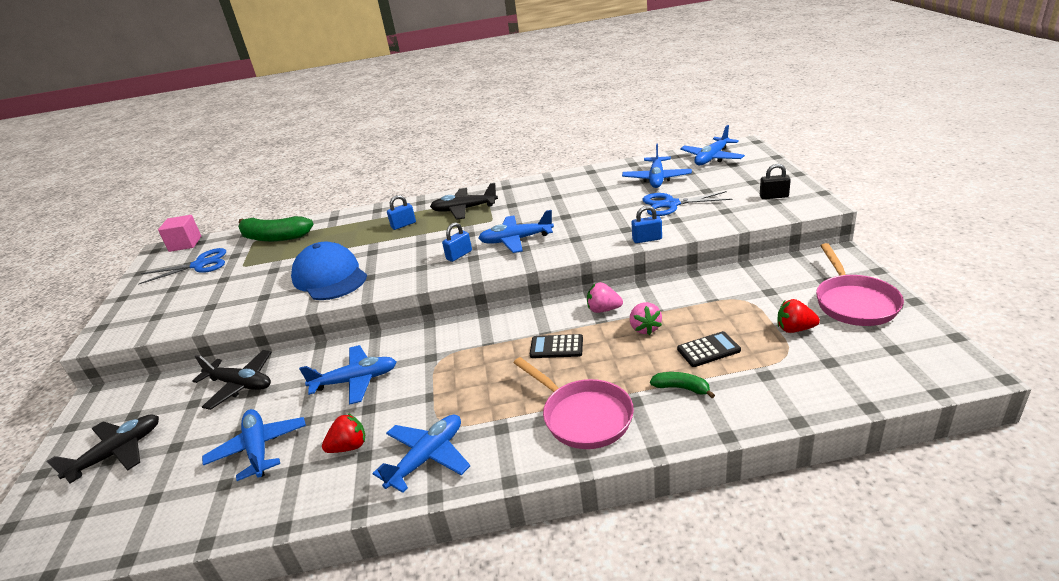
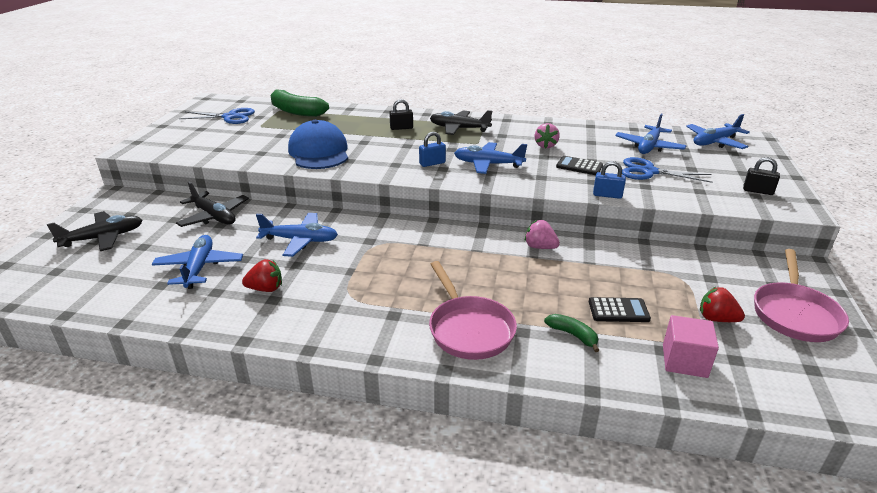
camera: 15 degrees right, 0 degrees up
pink cube [158,215,201,252] -> pink cube moved to [663,315,719,378]
blue plane [372,414,470,493] -> none
blue padlock [387,195,416,230] -> black padlock [389,99,413,130]
black calculator [530,334,583,358] -> black calculator moved to [556,156,603,175]
pink strawberry [630,302,662,335] -> pink strawberry moved to [535,123,560,148]

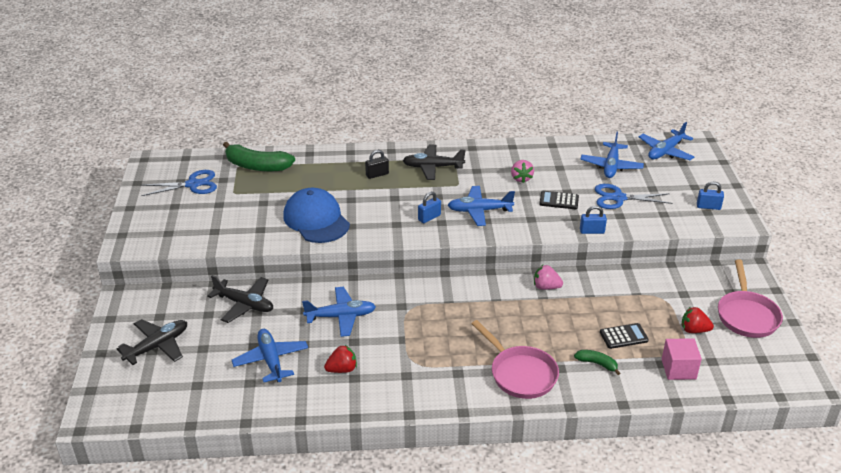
camera: 15 degrees left, 5 degrees up
black padlock [743,157,780,195] -> blue padlock [697,181,724,210]

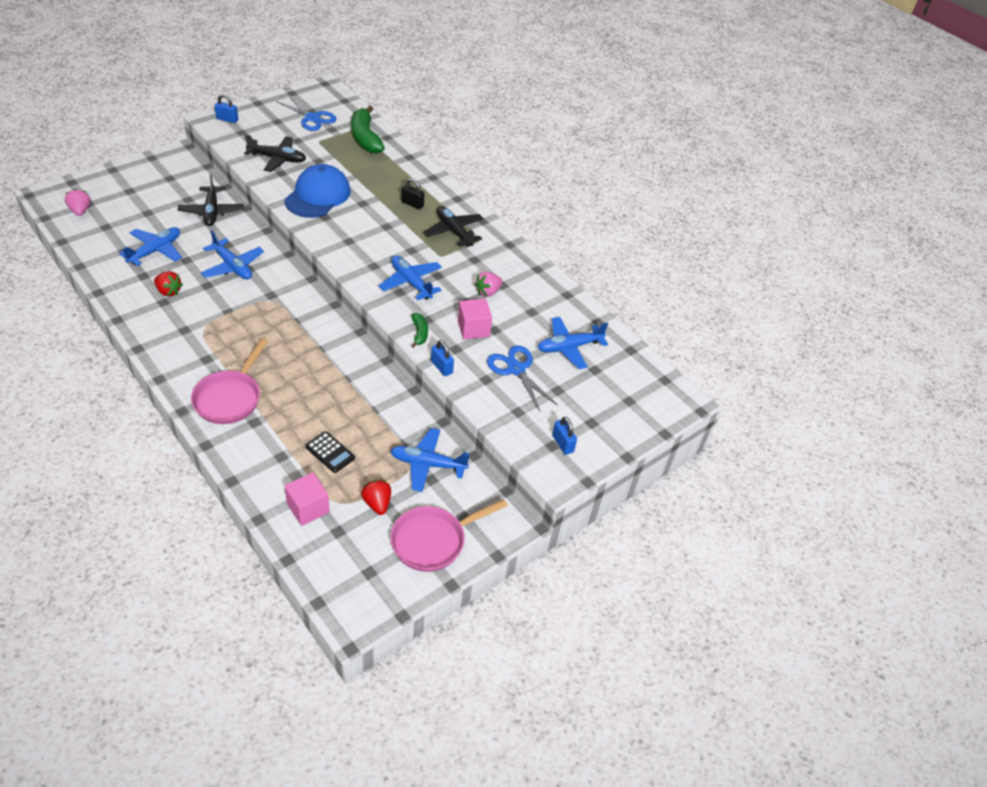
camera: 50 degrees right, 10 degrees up
black plane [117,319,187,365] -> black plane moved to [244,134,306,172]
blue padlock [418,191,441,223] -> blue padlock moved to [214,94,238,123]
pink strawberry [534,265,563,290] -> pink strawberry moved to [65,189,90,216]
black calculator [539,191,579,209] -> pink cube [458,299,492,339]
green banana [574,350,620,375] -> green banana moved to [411,313,428,348]
blue plane [639,122,694,160] -> blue plane moved to [391,428,470,492]

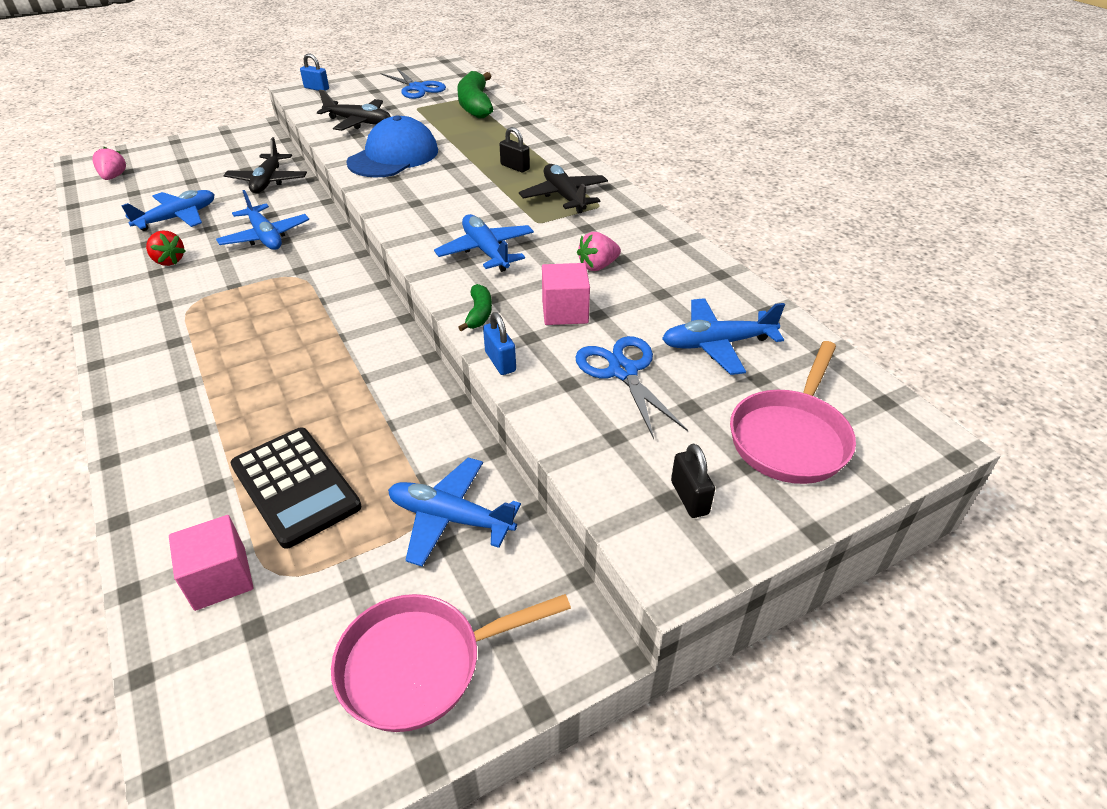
camera: 15 degrees right, 5 degrees down
pink pan [191,338,268,424] -> pink pan moved to [730,341,856,484]
black calculator [305,431,355,473] -> black calculator [230,428,361,549], size x1.76
red strawberry [361,480,391,515] -> none
blue padlock [552,417,577,455] -> black padlock [671,444,715,518]

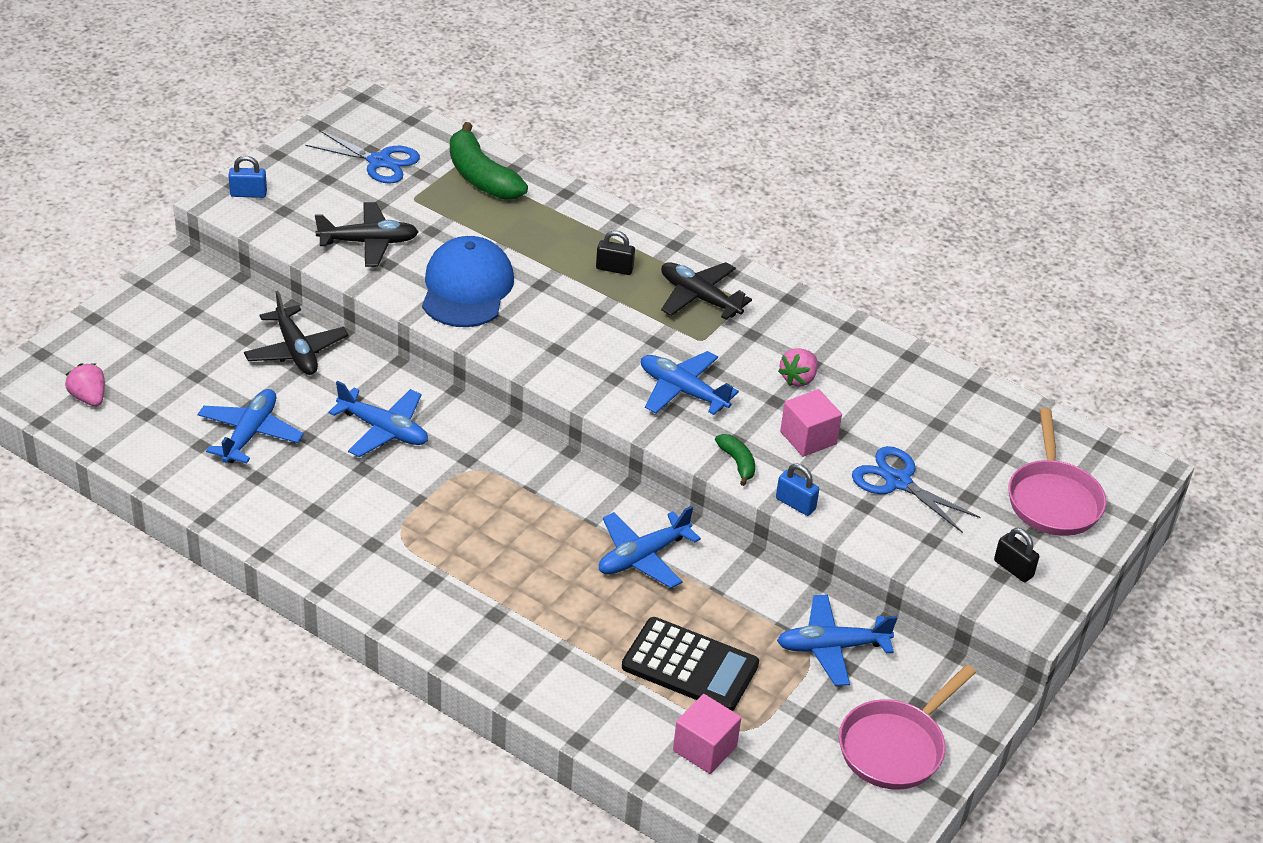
camera: 30 degrees left, 0 degrees up
red strawberry [146,230,186,266] -> none
blue plane [662,298,785,375] -> blue plane moved to [599,506,701,588]

